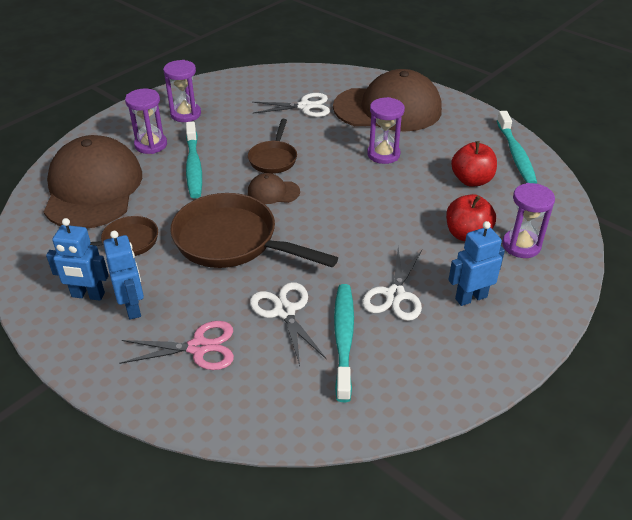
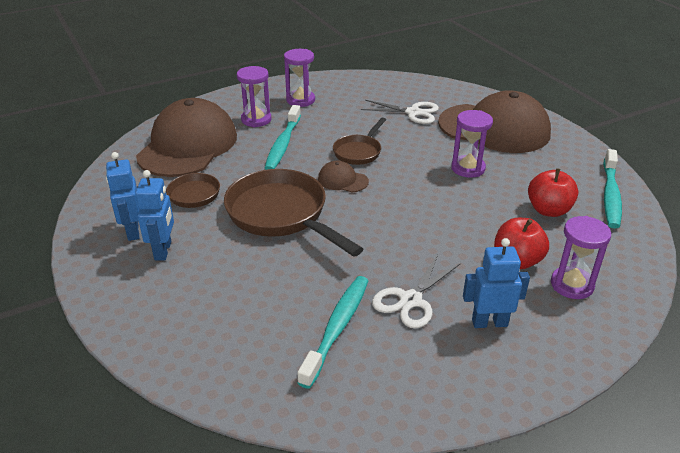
camera: 20 degrees right, 5 degrees down
blue robot [46,218,109,301] -> blue robot turned 45 degrees clockwise [106,152,140,241]
pink scissors [119,321,234,370] -> none
white scissors [250,282,326,366] -> none

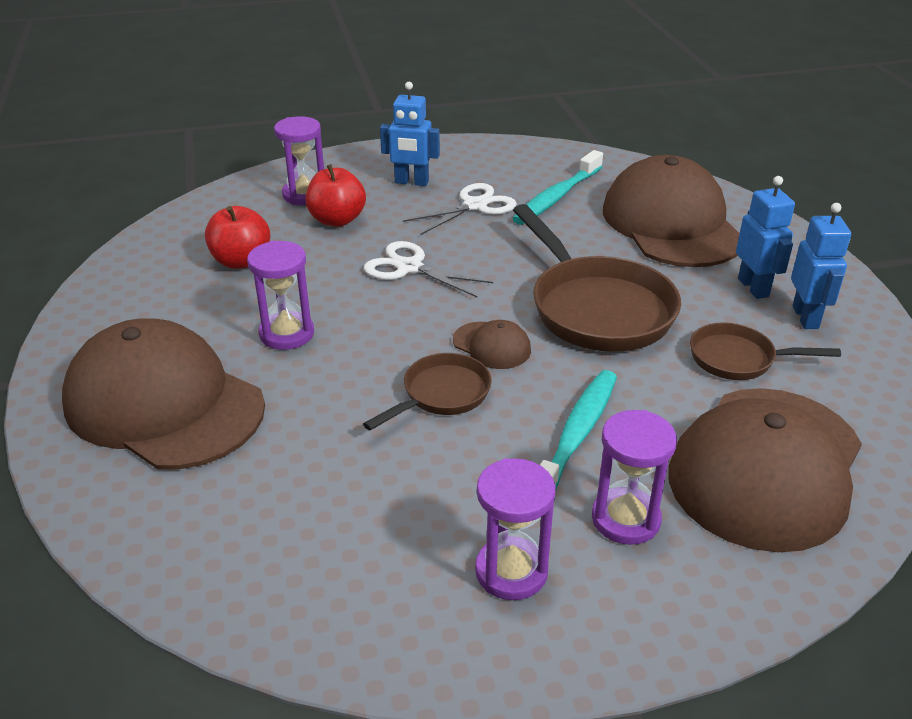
camera: 165 degrees left, 0 degrees up
blue robot [135,170,174,260] -> blue robot turned 150 degrees clockwise [736,176,795,299]
white scissors [361,100,439,124] -> white scissors moved to [364,241,493,297]
turquoise toothbrush [603,149,622,229] -> none
none -> brown cap [603,155,740,267]

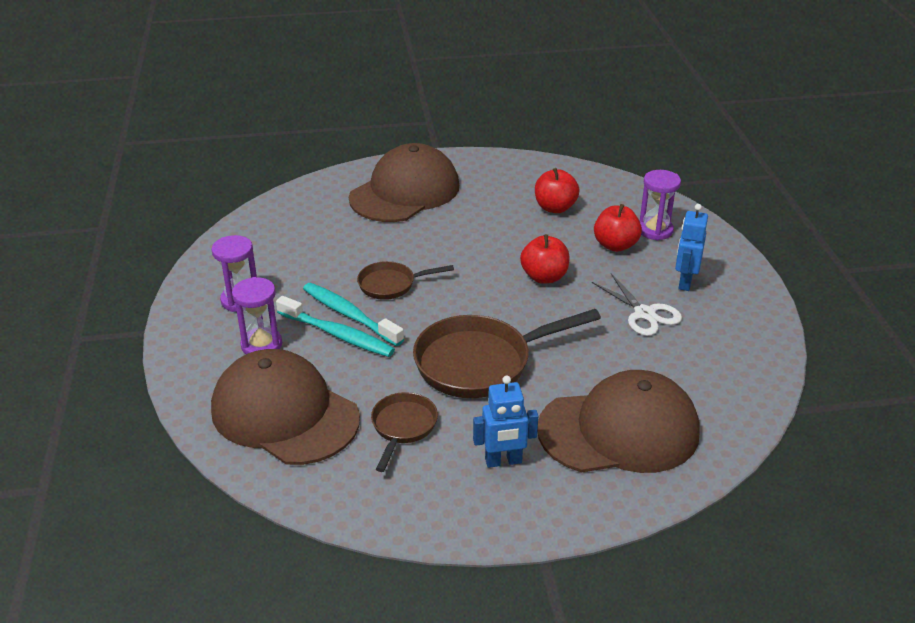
camera: 95 degrees right, 0 degrees up
purple hourglass [247,241,314,350] -> none
brown pan [363,353,492,430] -> brown pan turned 120 degrees clockwise [357,261,454,300]
white scissors [364,241,493,297] -> red apple [520,234,570,284]
brown cap [453,320,531,369] -> none
turquoise toothbrush [512,150,603,225] -> turquoise toothbrush moved to [303,283,404,346]
blue robot [791,203,851,329] -> none

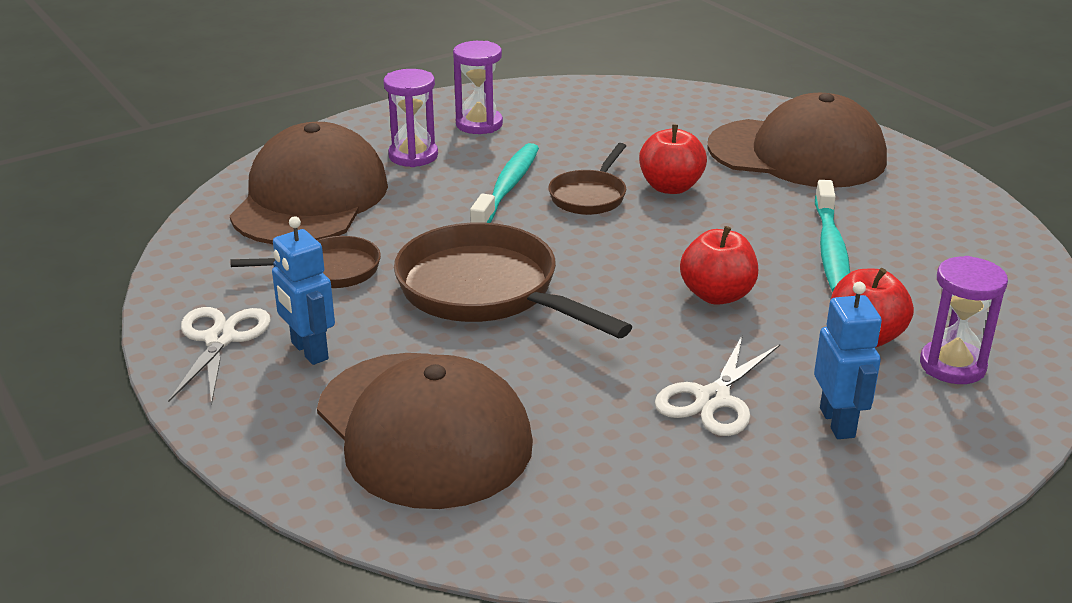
camera: 65 degrees right, 5 degrees down
turquoise toothbrush [276,296,395,357] -> turquoise toothbrush moved to [815,180,850,292]
brown pan [357,261,454,300] -> brown pan turned 120 degrees counterclockwise [548,143,626,215]
red apple [535,168,579,213] -> red apple moved to [639,124,707,194]
blue robot [675,204,708,291] -> blue robot turned 90 degrees clockwise [814,282,882,439]
none -> white scissors [168,307,271,405]

